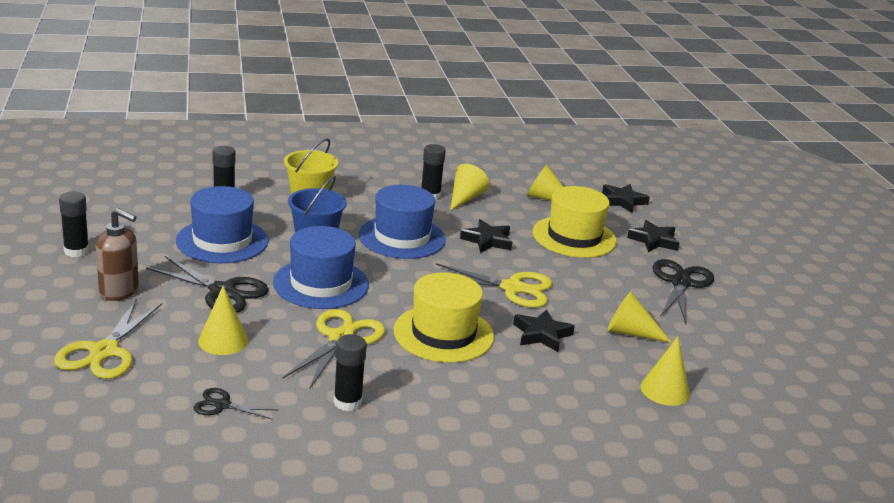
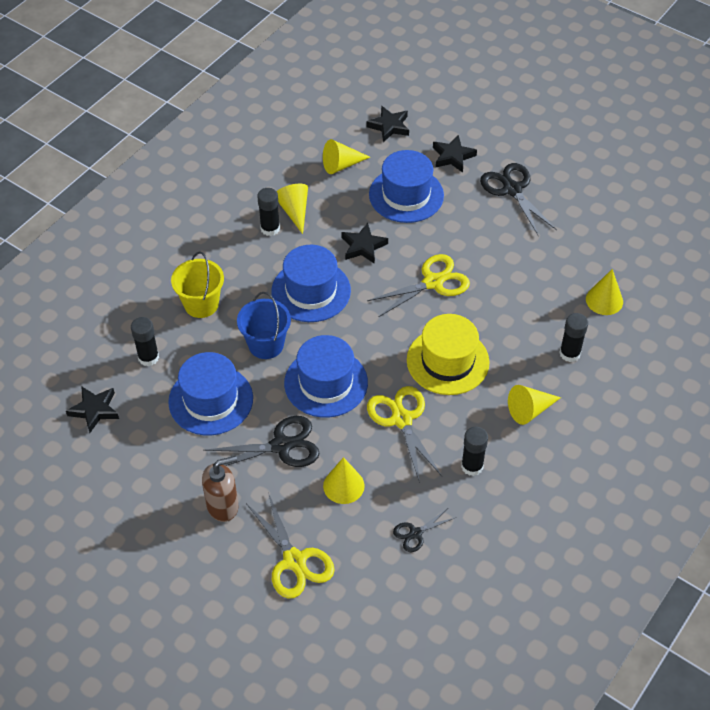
camera: 40 degrees left, 25 degrees up
black glue stick [59,192,89,257] -> black glue stick moved to [559,313,588,362]
black star [513,309,575,352] -> black star moved to [66,386,119,433]
yellow hat [533,186,617,258] -> blue hat [369,150,444,223]
yellow cone [607,292,672,343] -> yellow cone moved to [508,385,561,425]

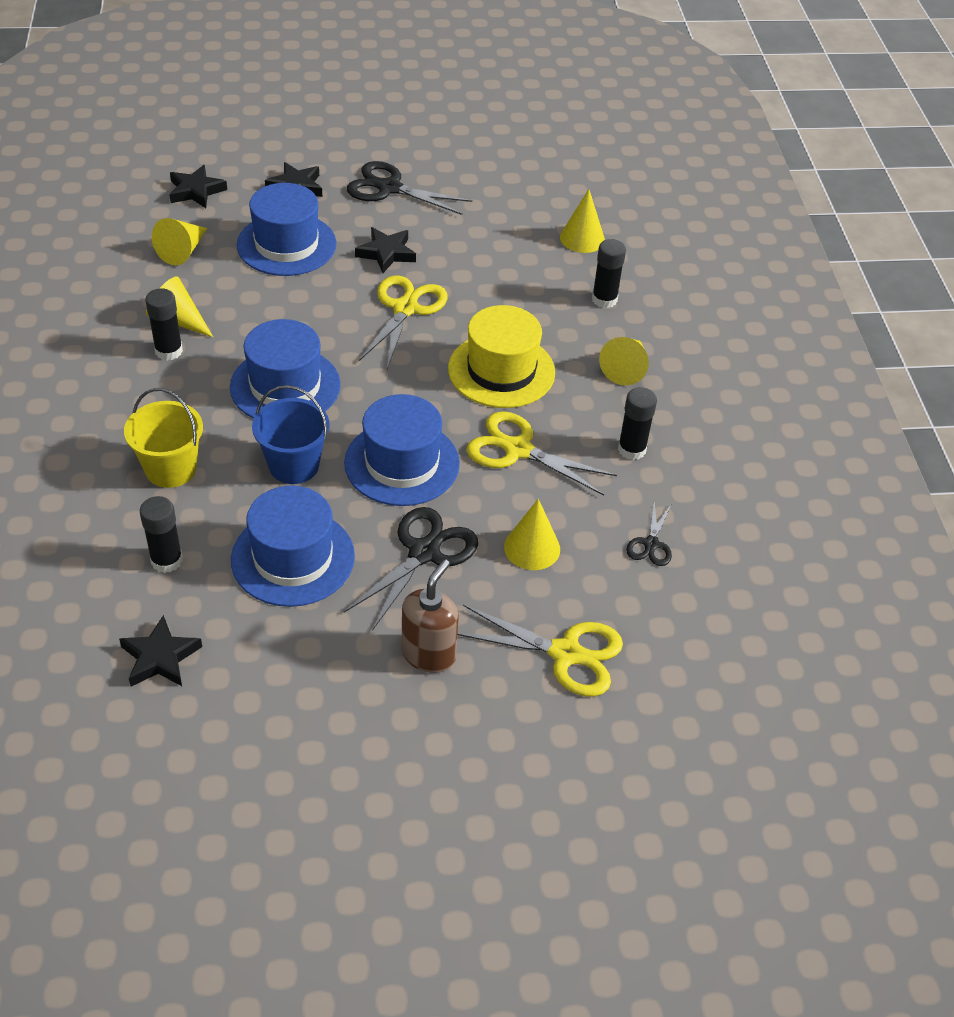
camera: 45 degrees left, 5 degrees down
black star [341,223,388,264] -> black star moved to [355,227,416,273]

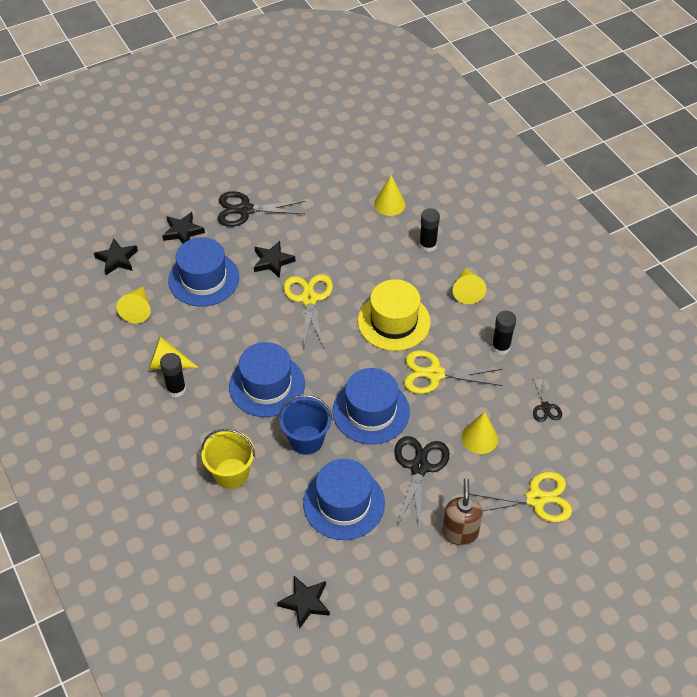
camera: 20 degrees left, 5 degrees up
black glue stick [140,496,183,573] -> none

